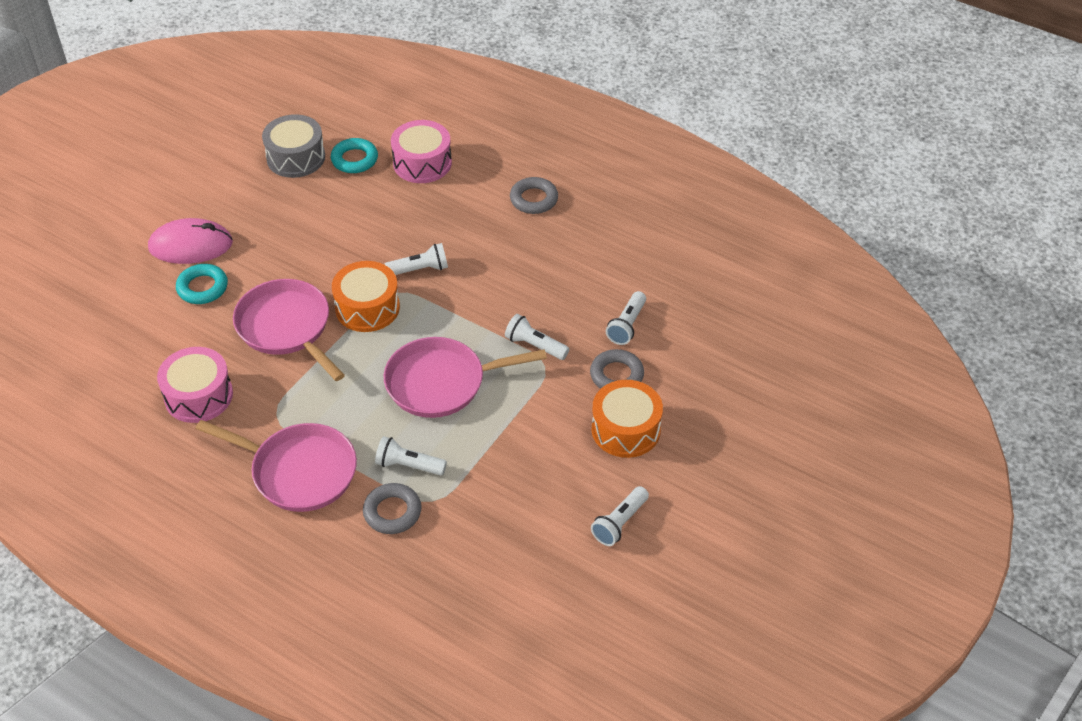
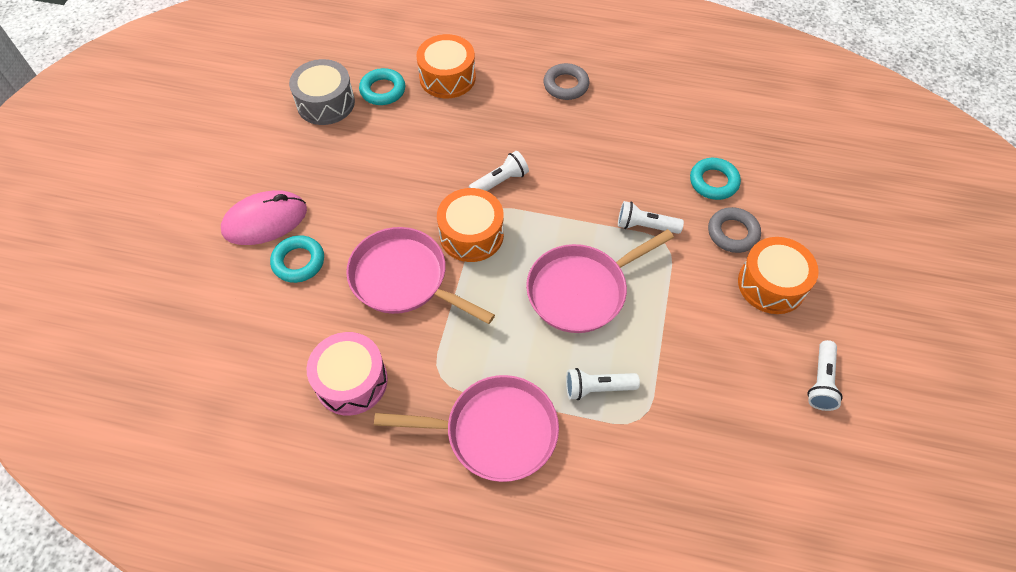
camera: 20 degrees left, 10 degrees up
grey ring [363,483,422,534] -> none
pink drum [391,120,452,183] -> orange drum [416,34,476,98]
white flashlight [606,291,646,345] -> turquoise ring [690,158,741,200]

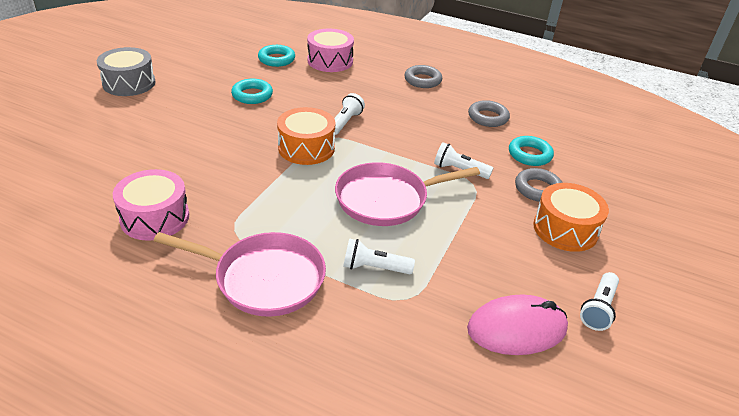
camera: 10 degrees right, 20 degrees down
pink mouse [221,190,307,245] -> pink mouse moved to [467,294,568,355]
turquoise ring [270,235,324,283] -> turquoise ring moved to [231,79,273,104]
grey drum [289,59,355,125] -> grey drum moved to [97,47,156,96]
pink pan [346,227,495,324] -> none
orange drum [416,34,476,98] -> pink drum [307,29,354,72]
white flashlight [469,151,529,191] -> white flashlight turned 45 degrees counterclockwise [334,93,365,135]
none -> grey ring [468,100,510,127]

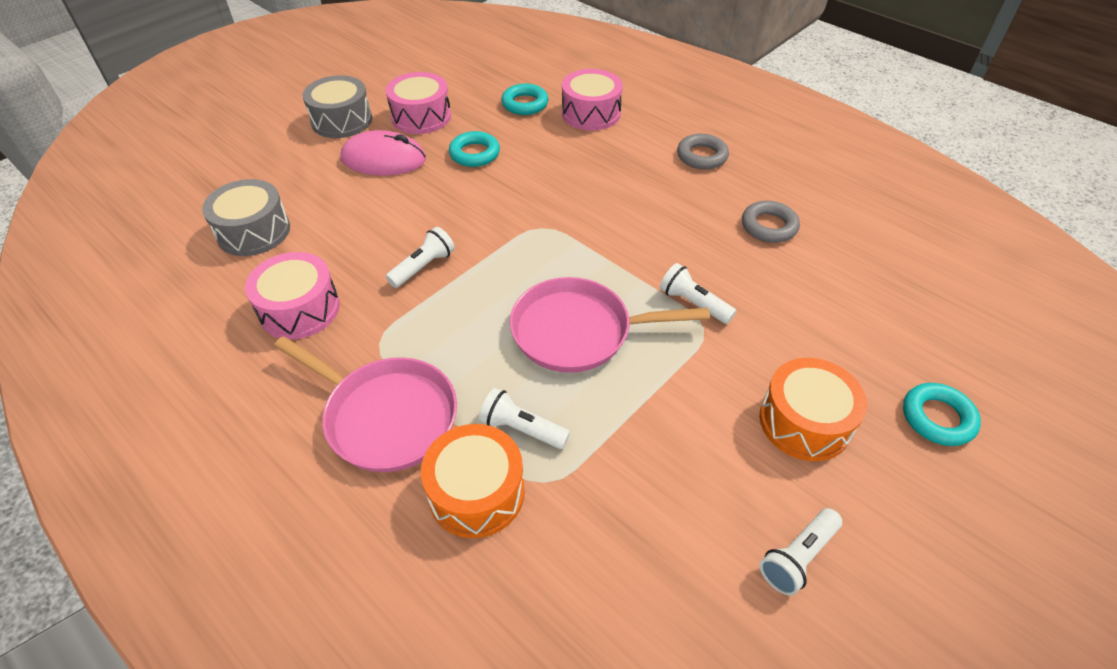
camera: 20 degrees right, 10 degrees up
orange drum [277,107,335,165] -> orange drum moved to [421,424,525,538]
white flashlight [334,93,365,135] -> white flashlight moved to [386,227,455,288]
pink mouse [467,294,568,355] -> pink mouse moved to [341,130,426,176]
turquoise ring [509,136,554,166] -> turquoise ring moved to [903,383,981,446]
grey ring [515,168,563,202] -> none
none -> grey drum [202,179,290,256]
none -> pink drum [386,72,451,134]

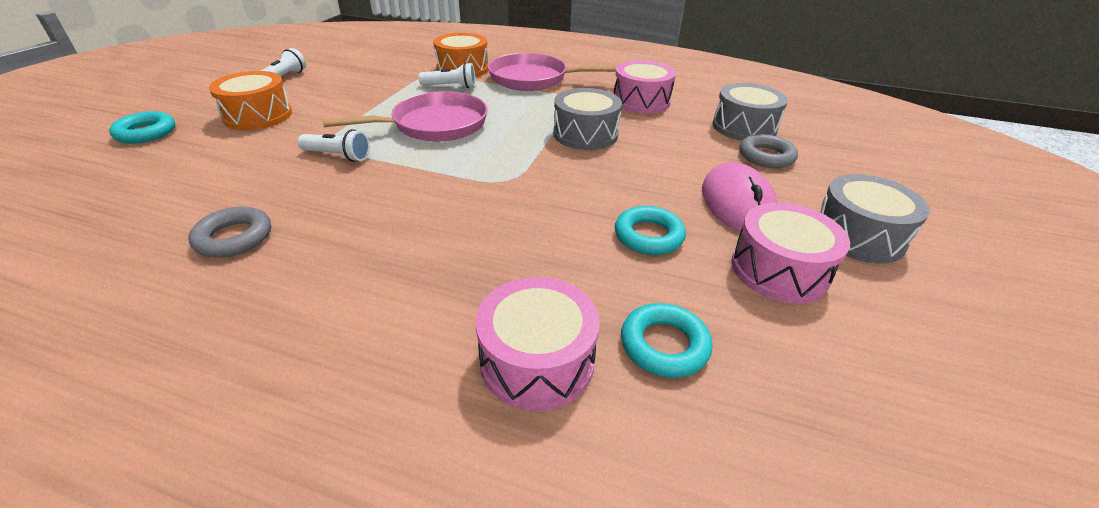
camera: 155 degrees right, 10 degrees down
pink mouse [341,130,426,176] -> pink mouse turned 75 degrees counterclockwise [702,162,778,232]
white flashlight [386,227,455,288] -> grey drum [554,88,622,150]
grey ring [677,134,729,169] -> grey ring moved to [740,134,798,168]

